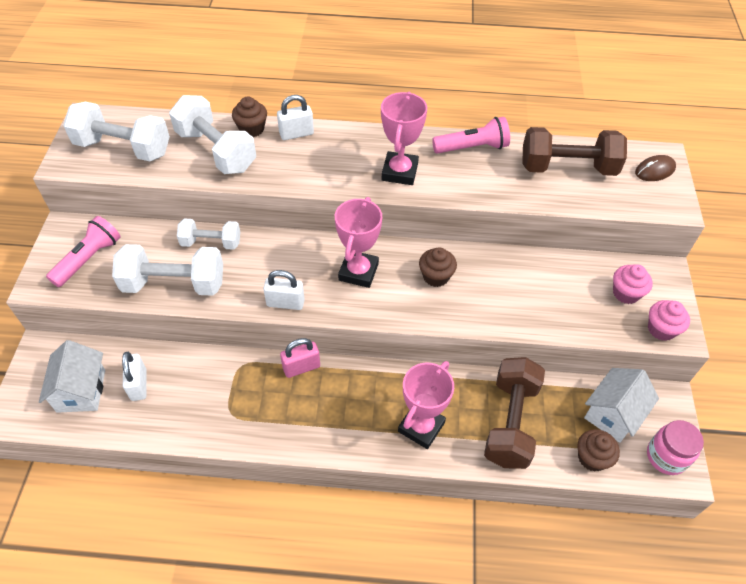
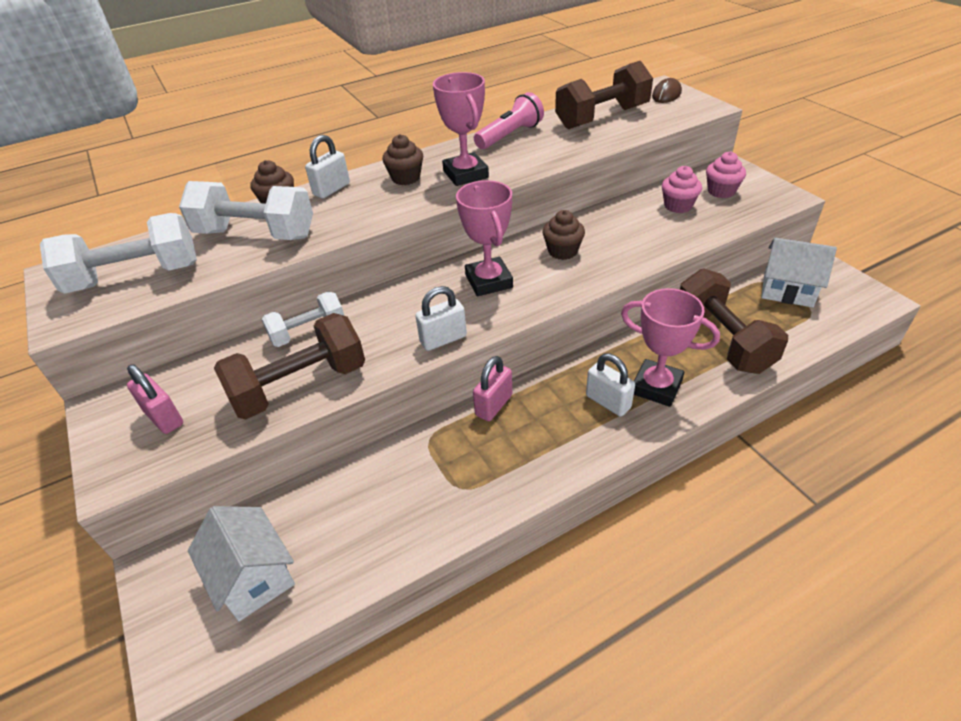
camera: 30 degrees left, 10 degrees down
pink flashlight [46,216,120,287] -> pink padlock [127,365,183,434]
white dumbbell [112,244,223,296] -> brown dumbbell [214,313,365,419]
white padlock [122,352,147,401] -> white padlock moved to [586,353,635,416]
pink trophy [398,361,454,449] -> pink trophy turned 60 degrees counterclockwise [621,288,720,407]
brown cupcake [577,429,620,472] -> brown cupcake moved to [382,134,423,185]
white house [584,368,659,443] -> white house turned 75 degrees counterclockwise [761,238,837,307]
pink jar [647,420,704,475] -> none
pink cupcake [648,300,690,341] -> pink cupcake moved to [662,166,702,213]

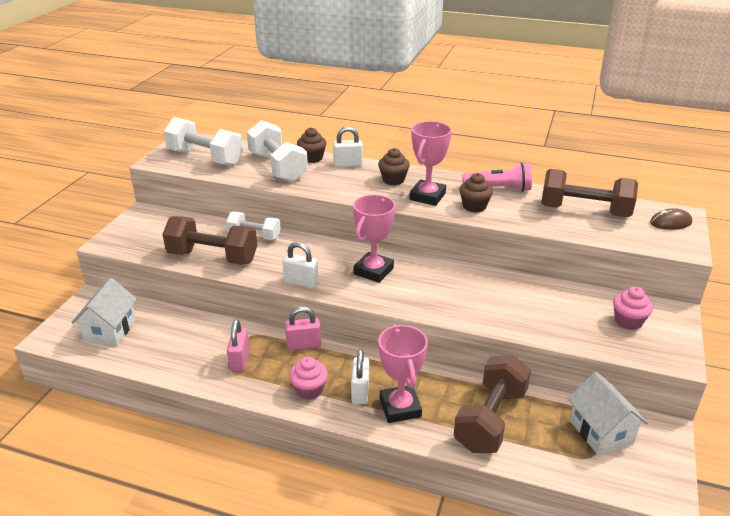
camera: 45 degrees right, 10 degrees down
pink padlock [127,365,183,434] -> pink padlock moved to [227,319,250,372]
brown cupcake [542,210,585,260] -> brown cupcake moved to [459,173,493,212]
pink cupcake [662,166,702,213] -> pink cupcake moved to [289,357,328,400]

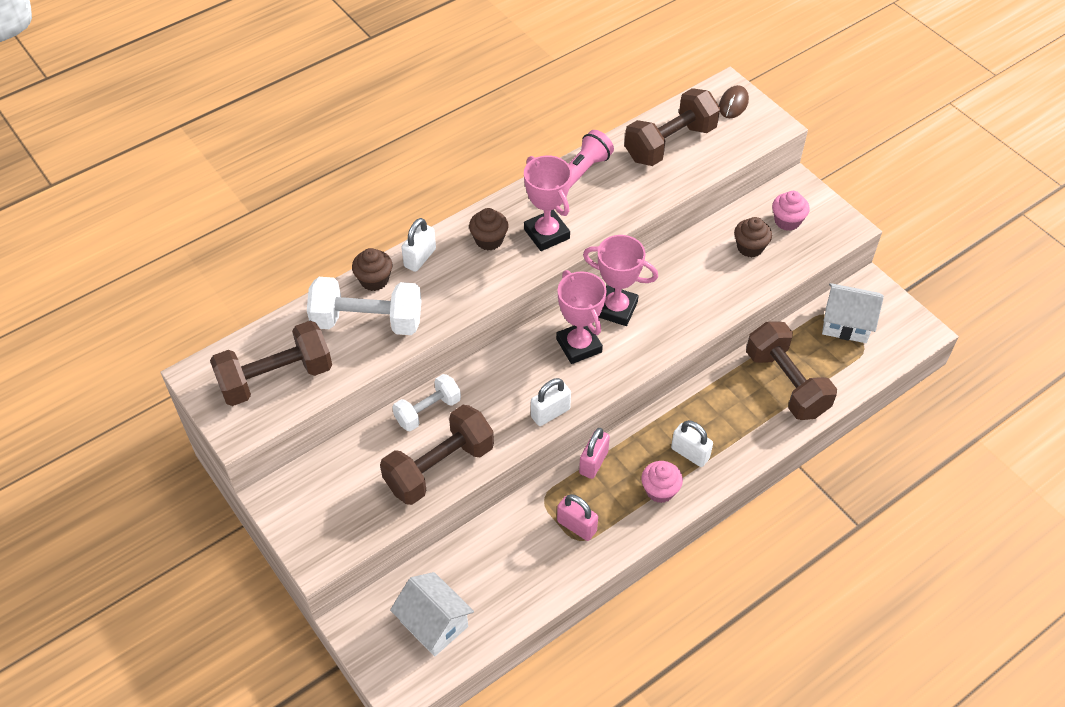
camera: 55 degrees left, 20 degrees up
white dumbbell [164,117,243,166] -> brown dumbbell [210,321,332,406]
pink trophy [378,324,428,423] -> pink trophy moved to [583,235,658,326]
brown cupcake [459,173,493,212] -> brown cupcake moved to [734,217,772,258]

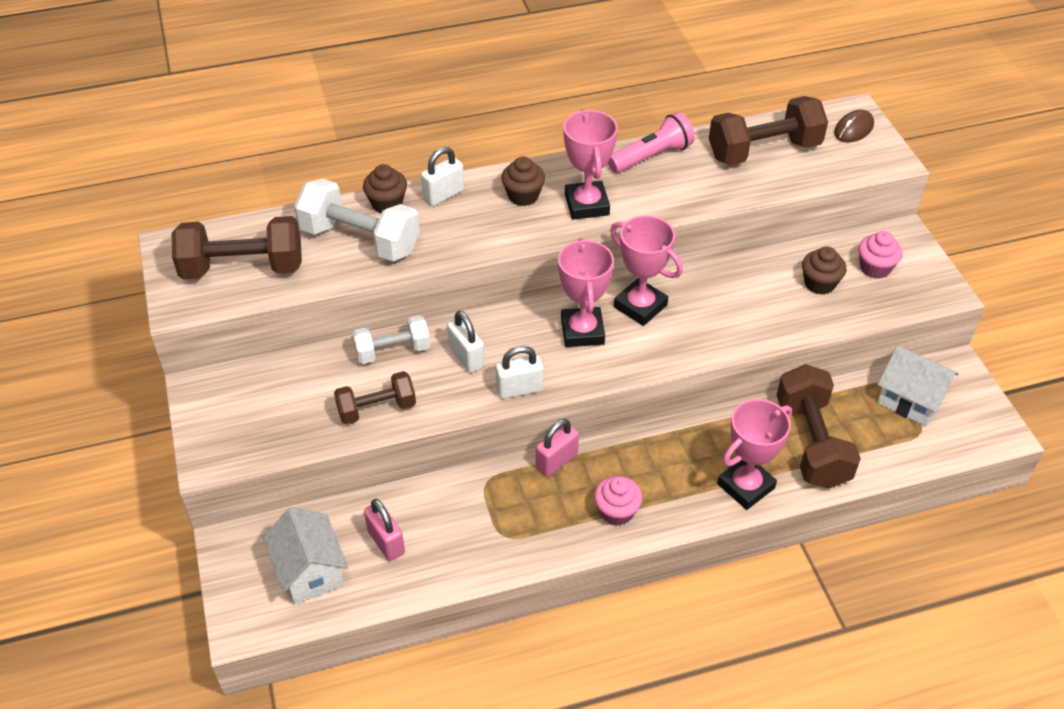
camera: 20 degrees right, 5 degrees down
brown dumbbell [380,405,494,505] -> brown dumbbell [334,371,416,424], size x0.62
pink padlock [557,494,598,541] -> pink padlock moved to [364,499,405,561]
white padlock [671,420,713,467] -> white padlock moved to [447,311,485,373]
none -> pink trophy [717,399,792,510]

